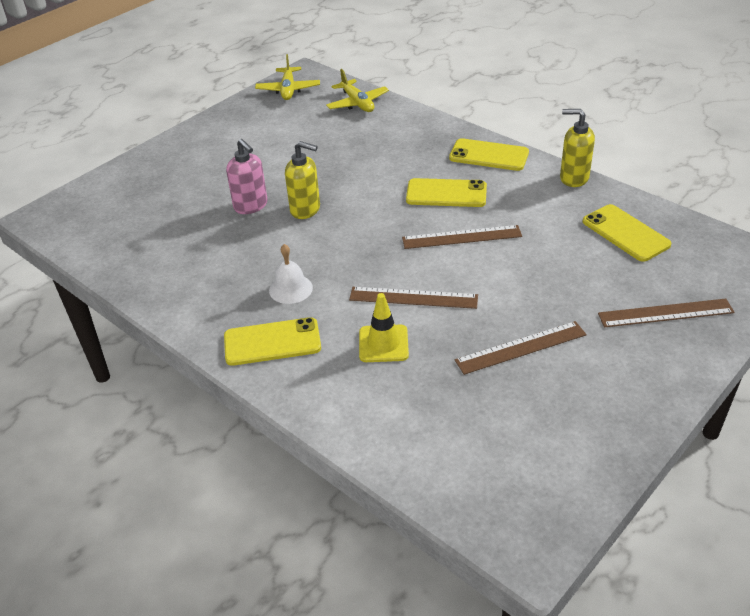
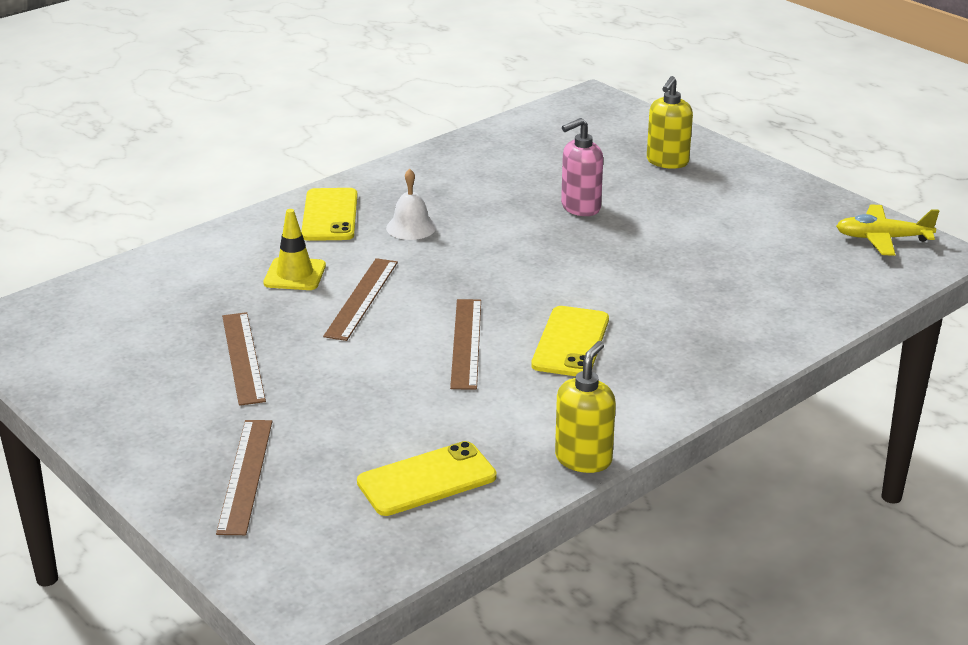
camera: 95 degrees right, 10 degrees down
yellow soap dispenser [285,141,320,219] -> yellow soap dispenser moved to [647,76,693,169]
yellow plane [326,69,389,112] -> none
yellow phone [449,138,529,171] -> none

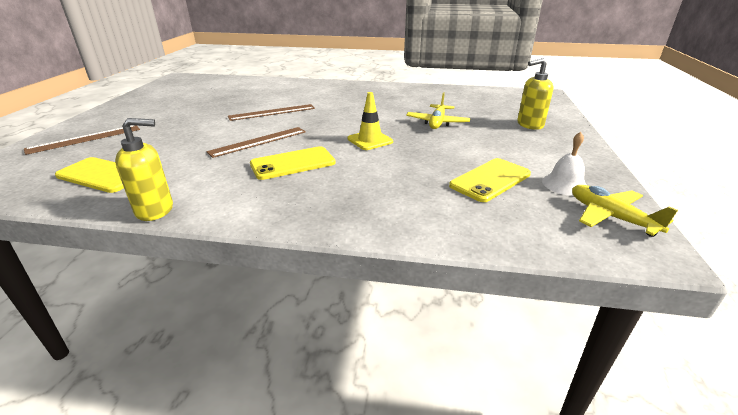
camera: 50 degrees right, 0 degrees up
brown ruler [222,312,266,406] -> none
yellow traffic cone [263,209,326,290] -> yellow traffic cone moved to [347,92,393,150]
yellow phone [301,188,357,241] -> yellow phone moved to [449,158,531,202]
white bell [386,169,436,240] -> white bell moved to [542,132,587,196]
pink soap dispenser [561,118,603,216] -> yellow plane [406,92,471,129]

